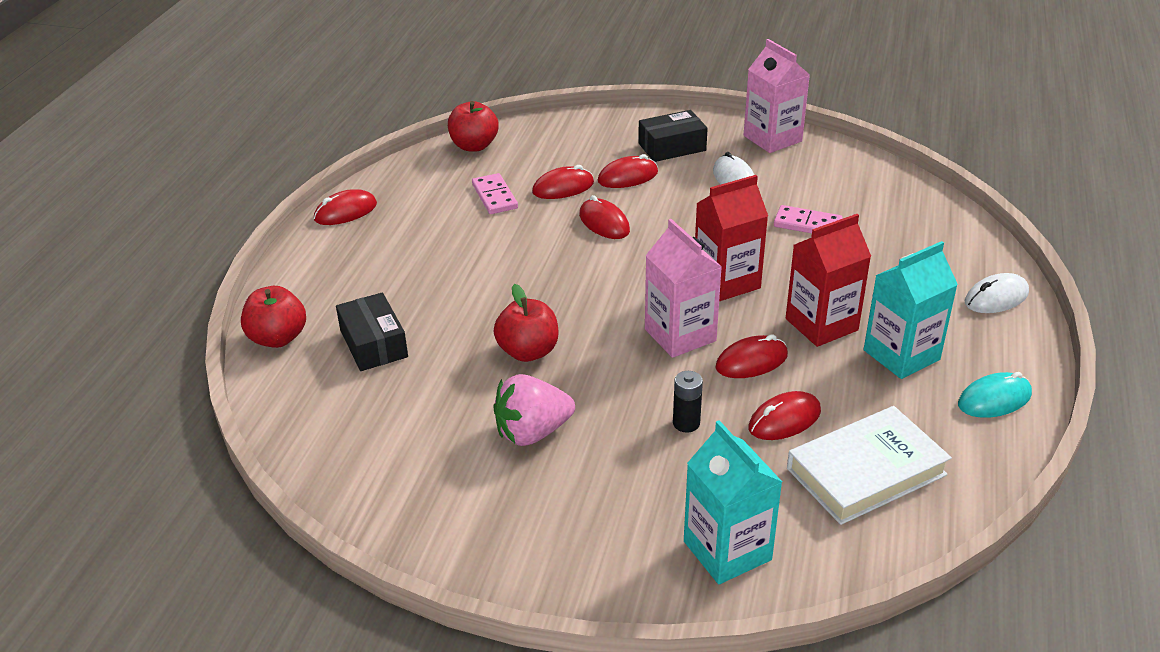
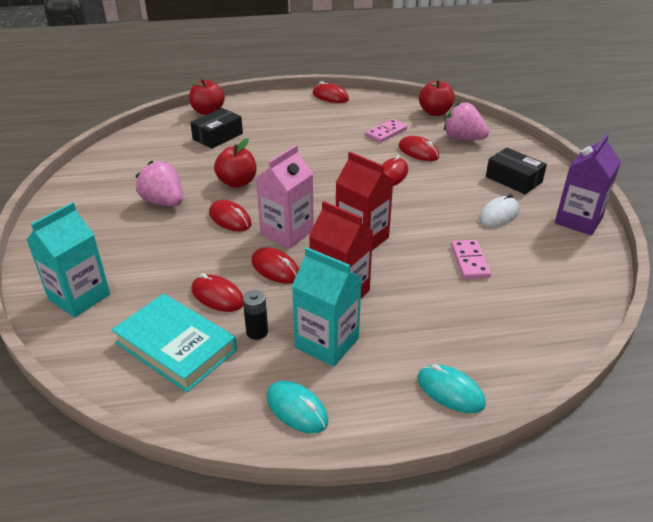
camera: 65 degrees right, 0 degrees up
red mouse [598,154,658,188] -> red mouse moved to [209,200,252,231]
black battery [673,371,703,433] -> black battery moved to [243,290,268,340]
pink carton [744,39,810,153] -> purple carton [555,134,621,235]
white book [787,406,952,525] -> turquoise book [112,294,237,392]
white mouse [965,273,1029,313] -> turquoise mouse [417,364,486,413]
none -> pink strawberry [444,102,489,140]

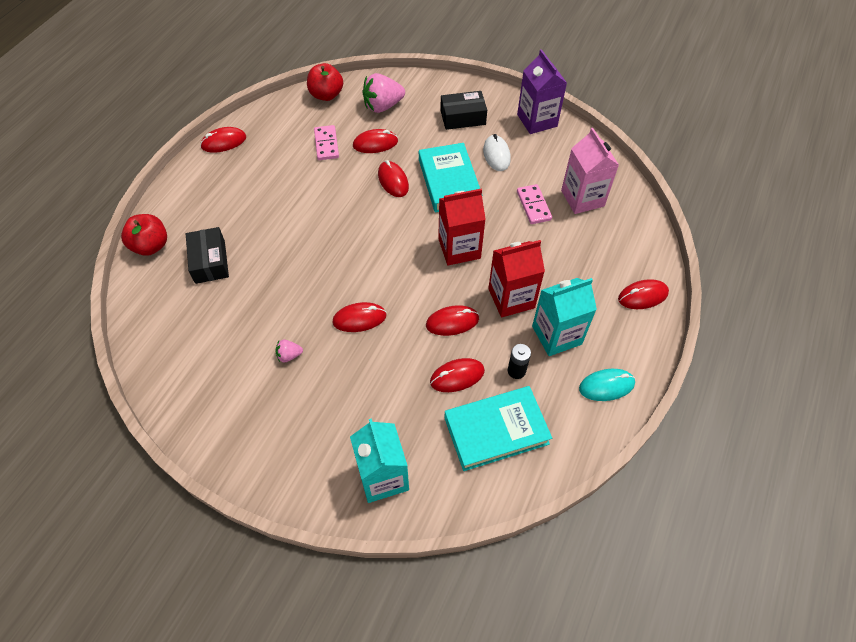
camera: 55 degrees left, 20 degrees up
pink strawberry [136,161,183,206] -> pink strawberry [275,340,303,362], size x0.49
red apple [214,138,256,188] -> none
pink carton [256,145,314,249] -> pink carton moved to [561,128,619,214]
turquoise mouse [417,364,486,413] -> red mouse [618,279,669,309]
pink domino [451,240,491,279] -> pink domino turned 45 degrees clockwise [517,184,552,224]
none -> turquoise book [419,143,480,212]

